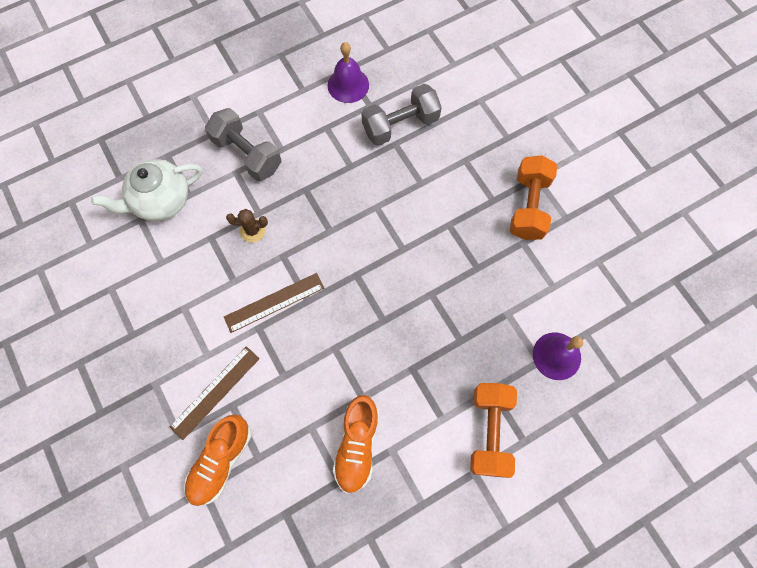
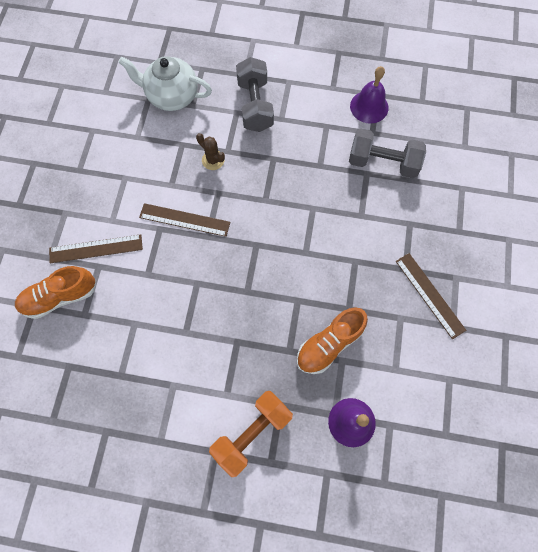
camera: 40 degrees right, 0 degrees up
orange shoe [333,395,379,494] -> orange shoe moved to [297,307,368,374]
orange dumbbell [510,155,557,240] -> brown ruler [396,253,466,339]

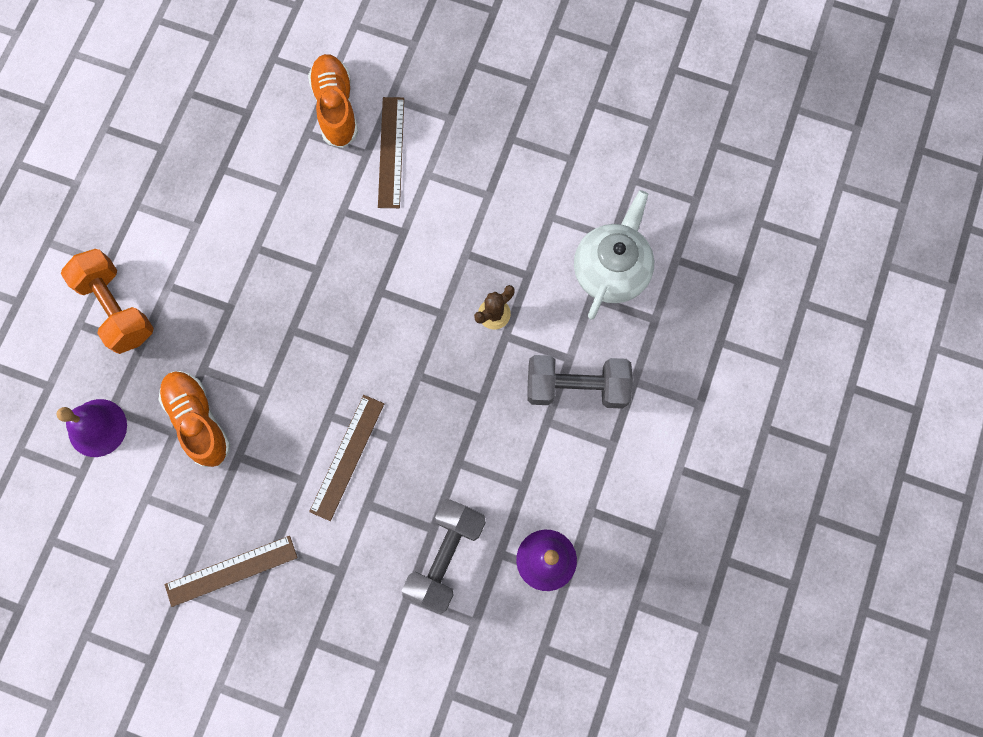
camera: 100 degrees right, 5 degrees up
brown ruler [139,203,230,237] -> brown ruler moved to [309,395,384,521]

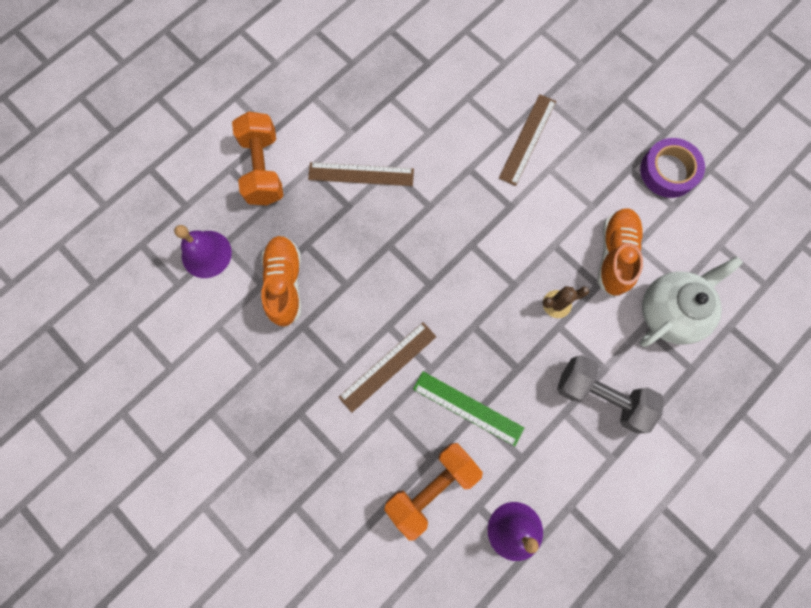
camera: 25 degrees right, 0 degrees up
brown ruler [165,536,298,607] -> brown ruler moved to [308,162,414,186]
orange shoe [308,54,358,148] -> orange shoe moved to [597,208,643,296]
grey dumbbell [402,499,486,614] -> orange dumbbell [384,443,483,541]
none -> green ruler [413,371,524,446]
none -> purple tape [640,138,705,198]

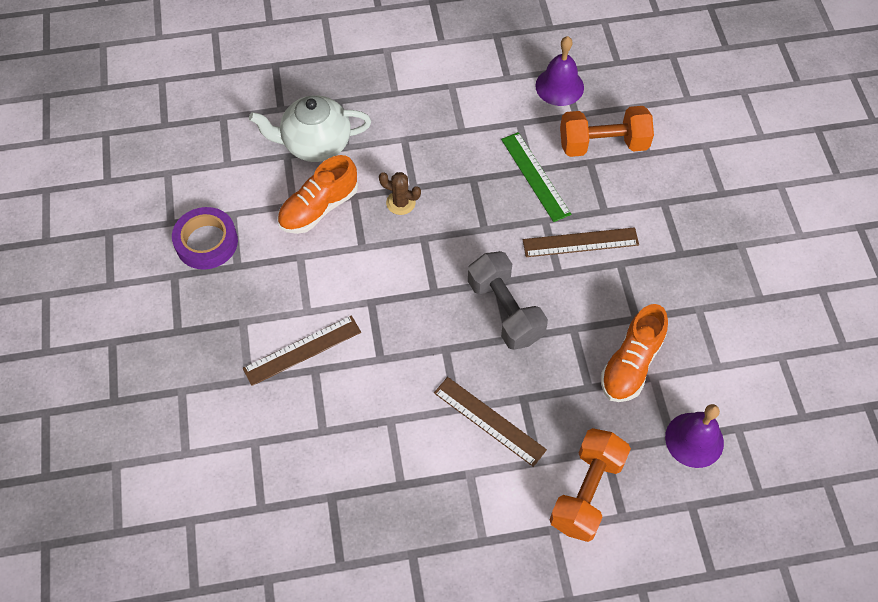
camera: 145 degrees left, 15 degrees down
grey dumbbell [557,355,664,433] -> grey dumbbell moved to [468,251,548,350]

